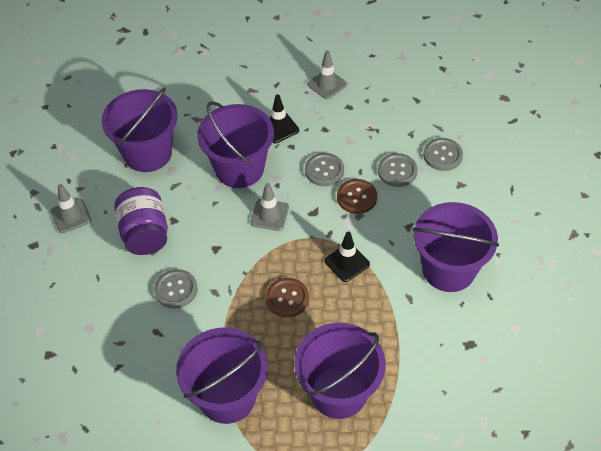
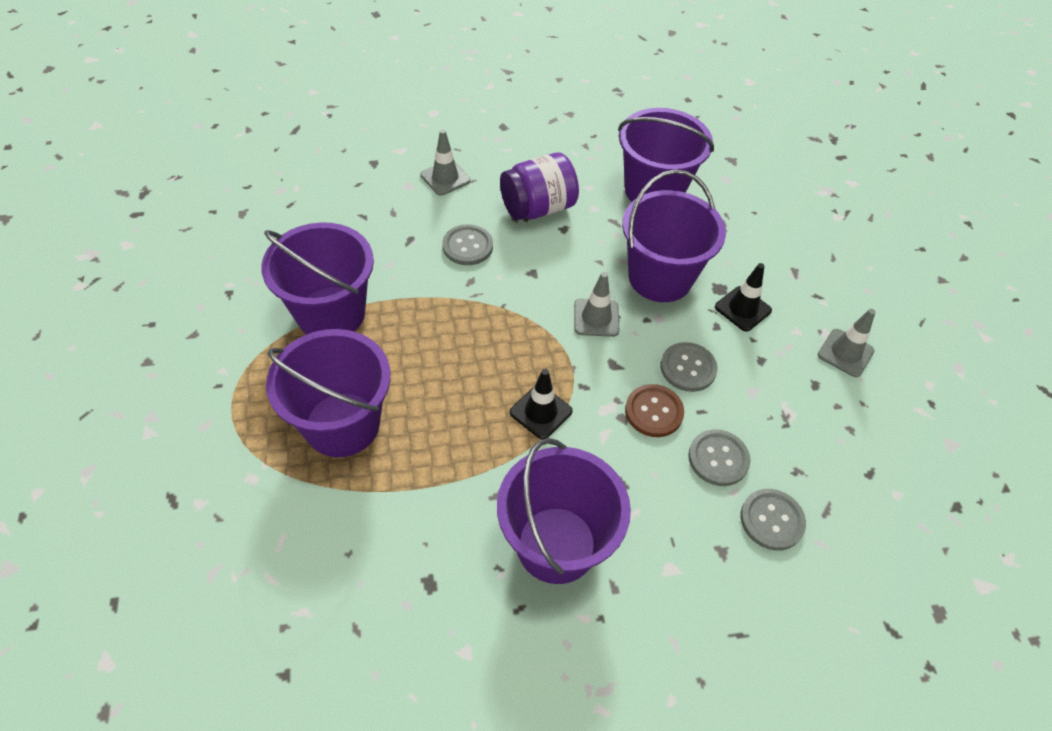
camera: 75 degrees right, 0 degrees up
grey traffic cone [51,184,91,233] -> grey traffic cone moved to [420,129,470,196]
brown button [266,278,309,317] -> none

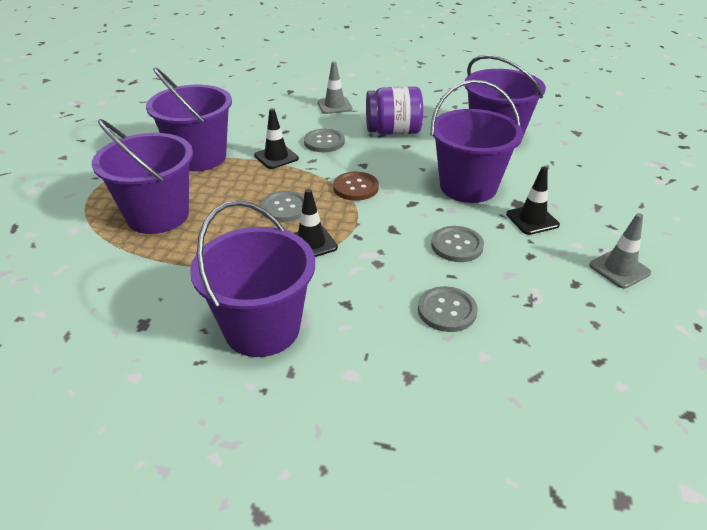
camera: 25 degrees right, 15 degrees down
grey traffic cone [574,272,620,337] -> none
brown button [625,384,684,437] -> brown button moved to [333,172,379,201]
grey button [740,489,806,550] -> grey button moved to [261,191,304,222]
none -> black traffic cone [254,108,299,169]

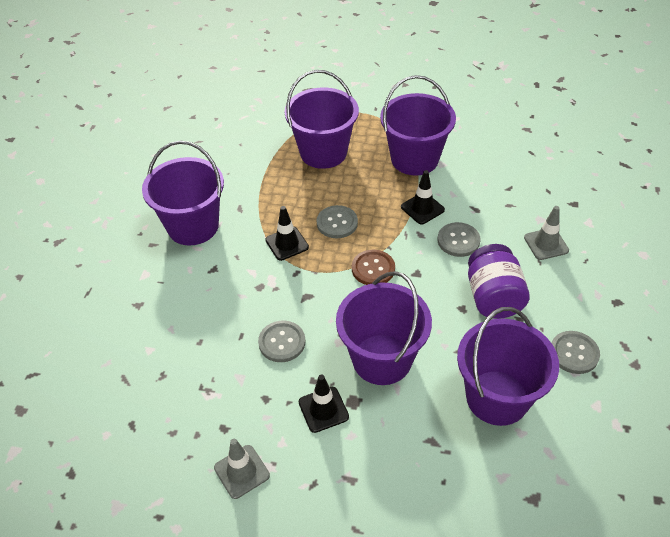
camera: 90 degrees right, 10 degrees up
grey button [418,286,478,332] -> grey button moved to [552,331,600,374]

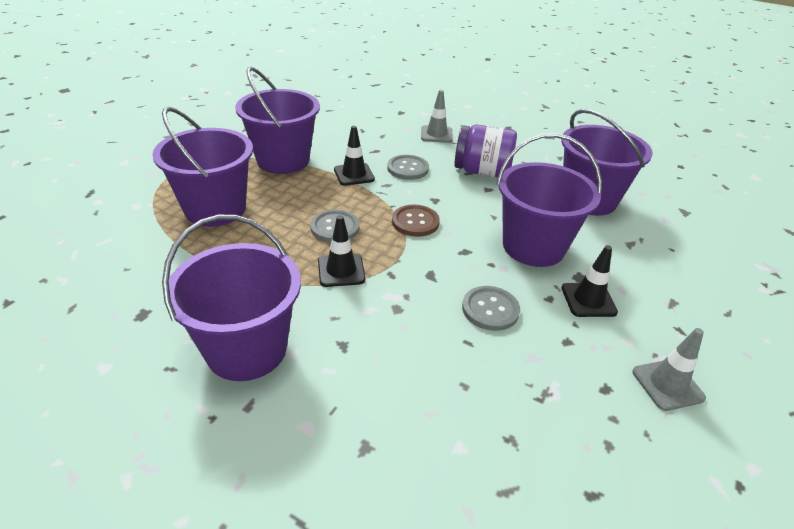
camera: 75 degrees left, 10 degrees down
grey button [552,331,600,374] -> none

